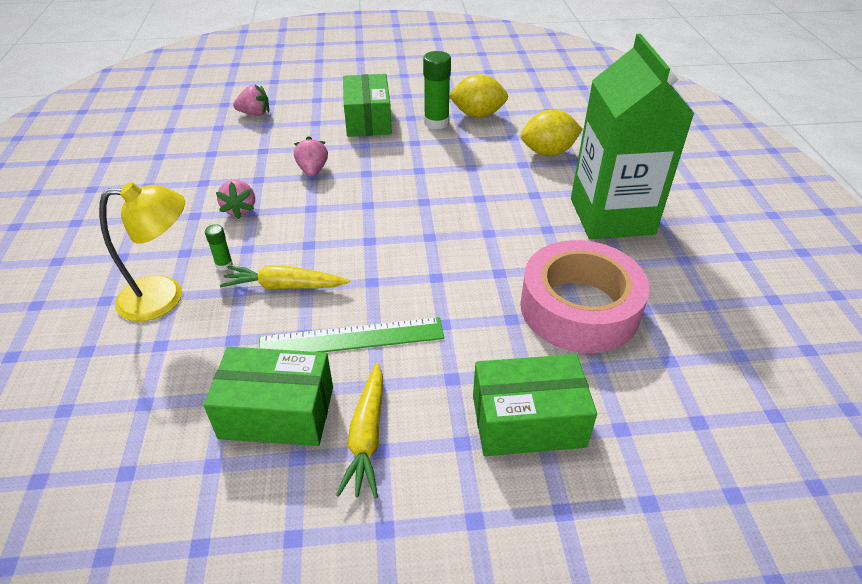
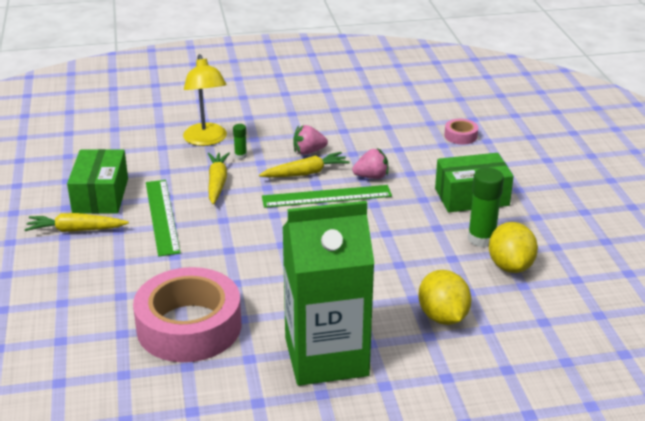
camera: 85 degrees right, 10 degrees down
pink strawberry [233,85,269,116] -> pink tape [444,119,478,144]
green box [473,354,597,456] -> none
none -> yellow carrot [259,152,350,177]
none -> green ruler [262,185,392,208]

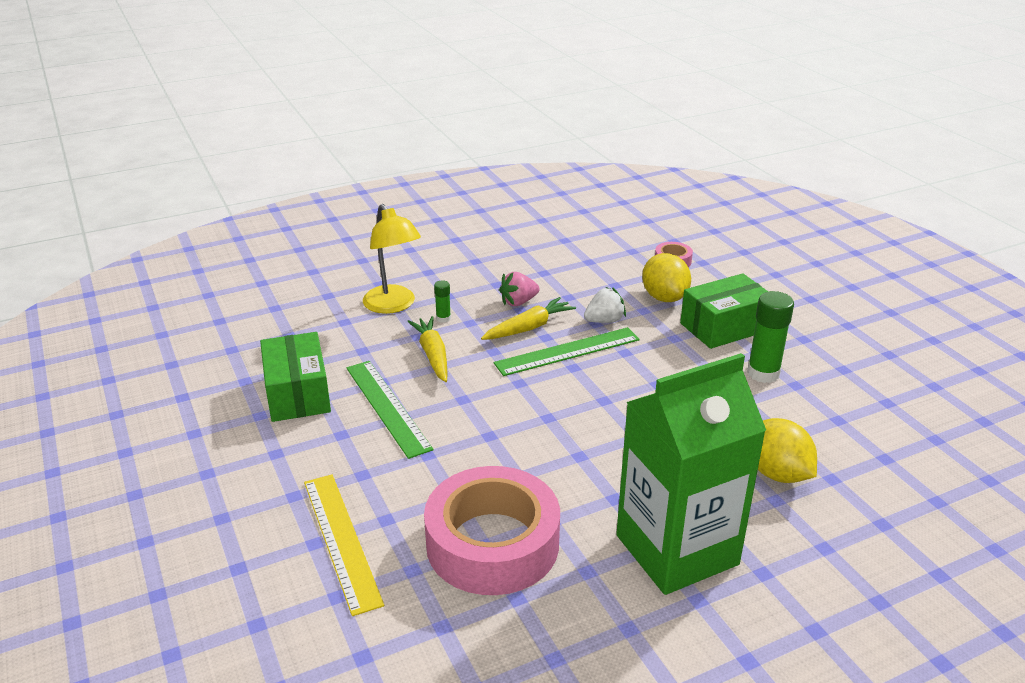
camera: 15 degrees left, 0 degrees up
yellow carrot [24,213,129,232] -> none
pink strawberry [352,148,388,179] -> white strawberry [584,287,626,323]
yellow lemon [489,222,538,273] -> yellow lemon moved to [642,253,691,302]
none -> yellow ruler [304,474,384,616]

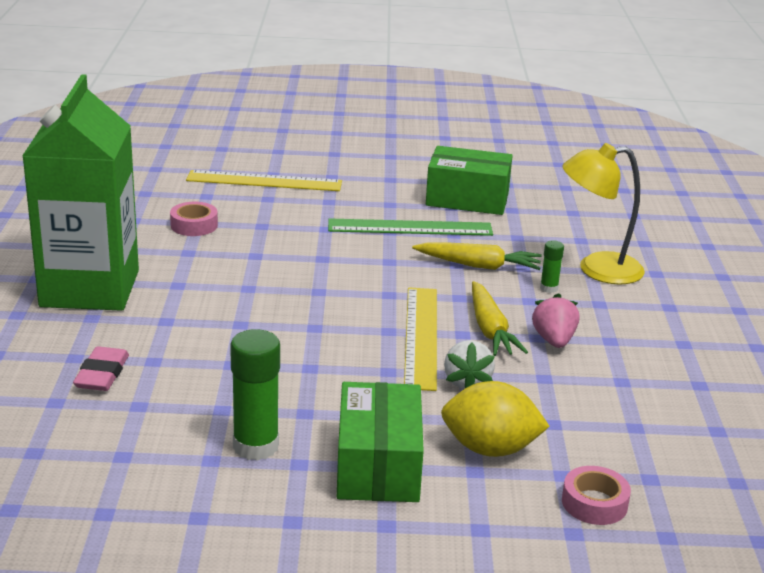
camera: 115 degrees right, 5 degrees down
pink tape [424,466,560,595] -> pink tape [170,202,218,236], size x0.41
green ruler [494,327,640,376] -> yellow ruler [404,288,437,391]
yellow lemon [758,418,817,483] -> pink eraser [73,346,129,391]

